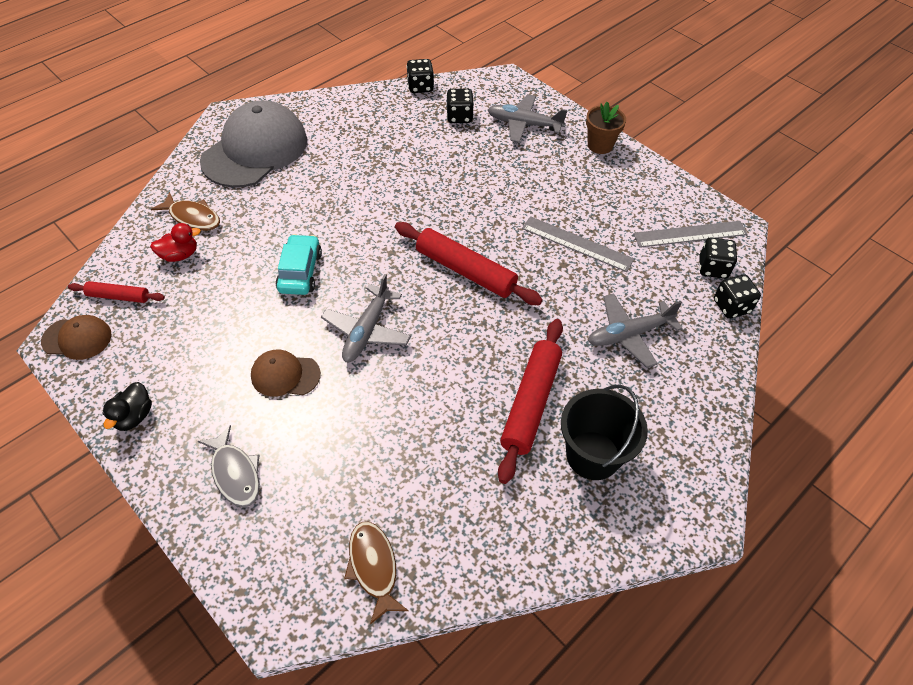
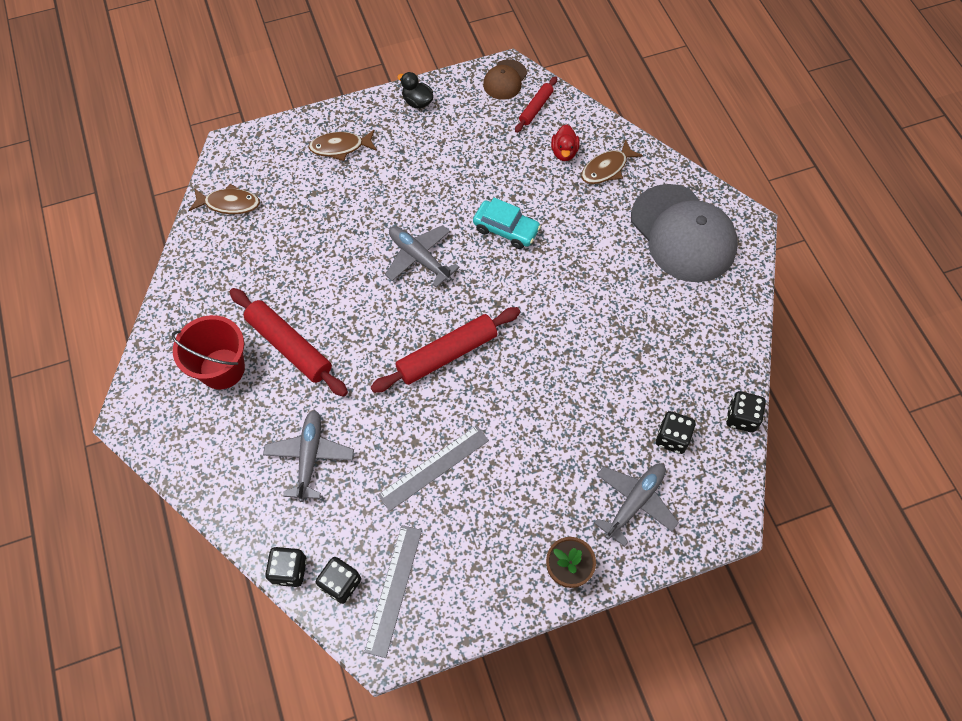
camera: 115 degrees right, 10 degrees up
grey fish [198,425,260,507] -> brown fish [309,130,377,161]
brown cap [251,350,321,397] -> none
black bucket [561,384,648,480] -> red bucket [172,315,245,390]

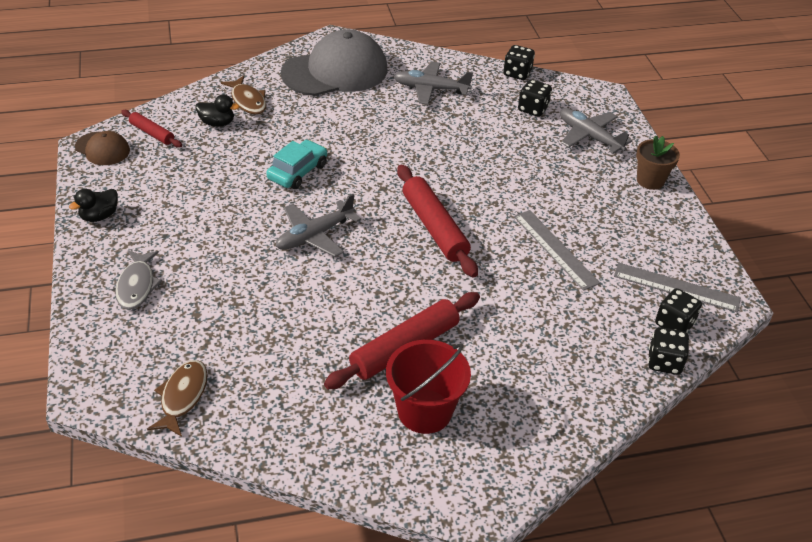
camera: 85 degrees left, 20 degrees down
grey plane [263,410,354,502] -> grey plane moved to [394,62,473,105]
brown fish [309,130,377,161] -> grey fish [115,251,162,310]
red duck [551,124,580,161] -> black duck [196,94,239,127]

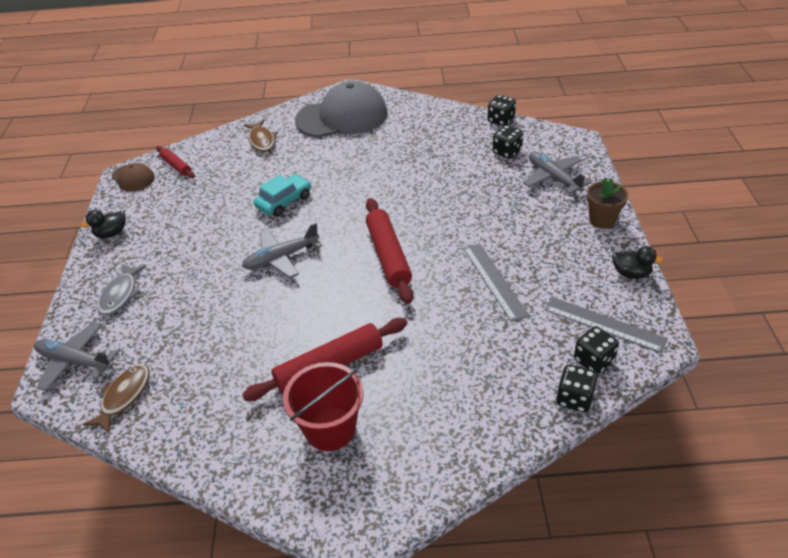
camera: 15 degrees right, 0 degrees up
black duck [196,94,239,127] -> black duck moved to [612,246,664,279]
grey plane [394,62,473,105] -> grey plane moved to [34,323,119,391]

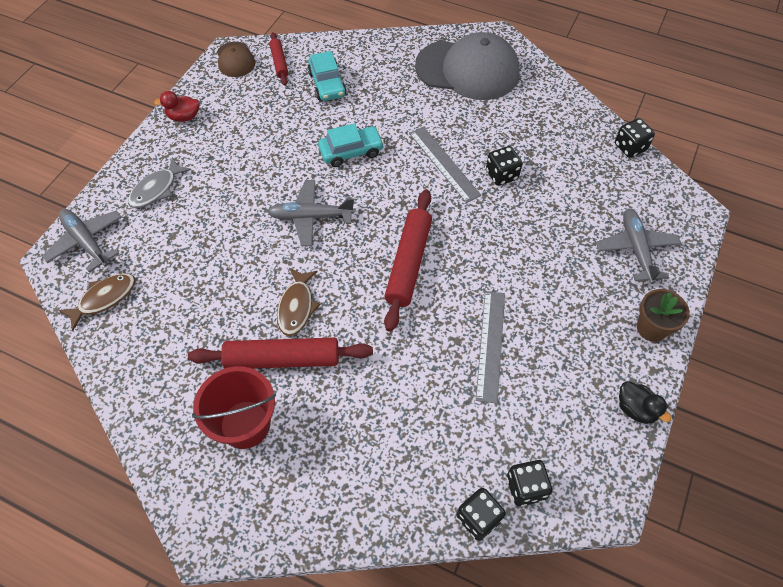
camera: 25 degrees right, 15 degrees up
black duck [81,210,126,238] -> red duck [154,91,200,122]
brown fish [244,120,278,152] -> brown fish moved to [277,268,320,336]
black dice [492,125,523,159] -> black dice moved to [486,146,522,186]
grey ruler [545,297,668,353] -> grey ruler moved to [409,127,481,203]
none -> turquoise car [307,51,347,101]

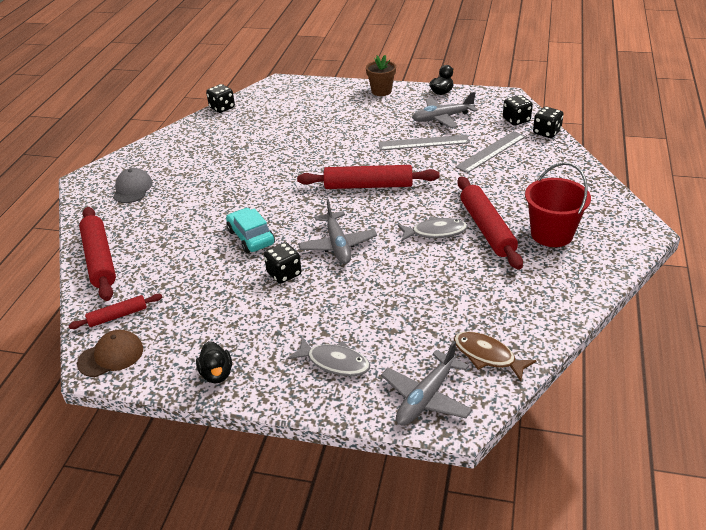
camera: 100 degrees left, 20 degrees down
red duck [154,91,200,122] -> black duck [196,341,232,383]
brown fish [277,268,320,336] -> grey fish [398,216,468,242]
turquoise car [307,51,347,101] -> none
grey ruler [409,127,481,203] -> grey ruler moved to [455,131,526,173]
grey cap [415,32,520,100] -> grey cap [113,168,153,203], size x0.48
black dice [486,146,522,186] -> black dice moved to [264,242,302,284]
grey plane [596,208,681,284] -> grey plane moved to [412,92,478,128]
none -> red rolling pin [79,207,116,301]

